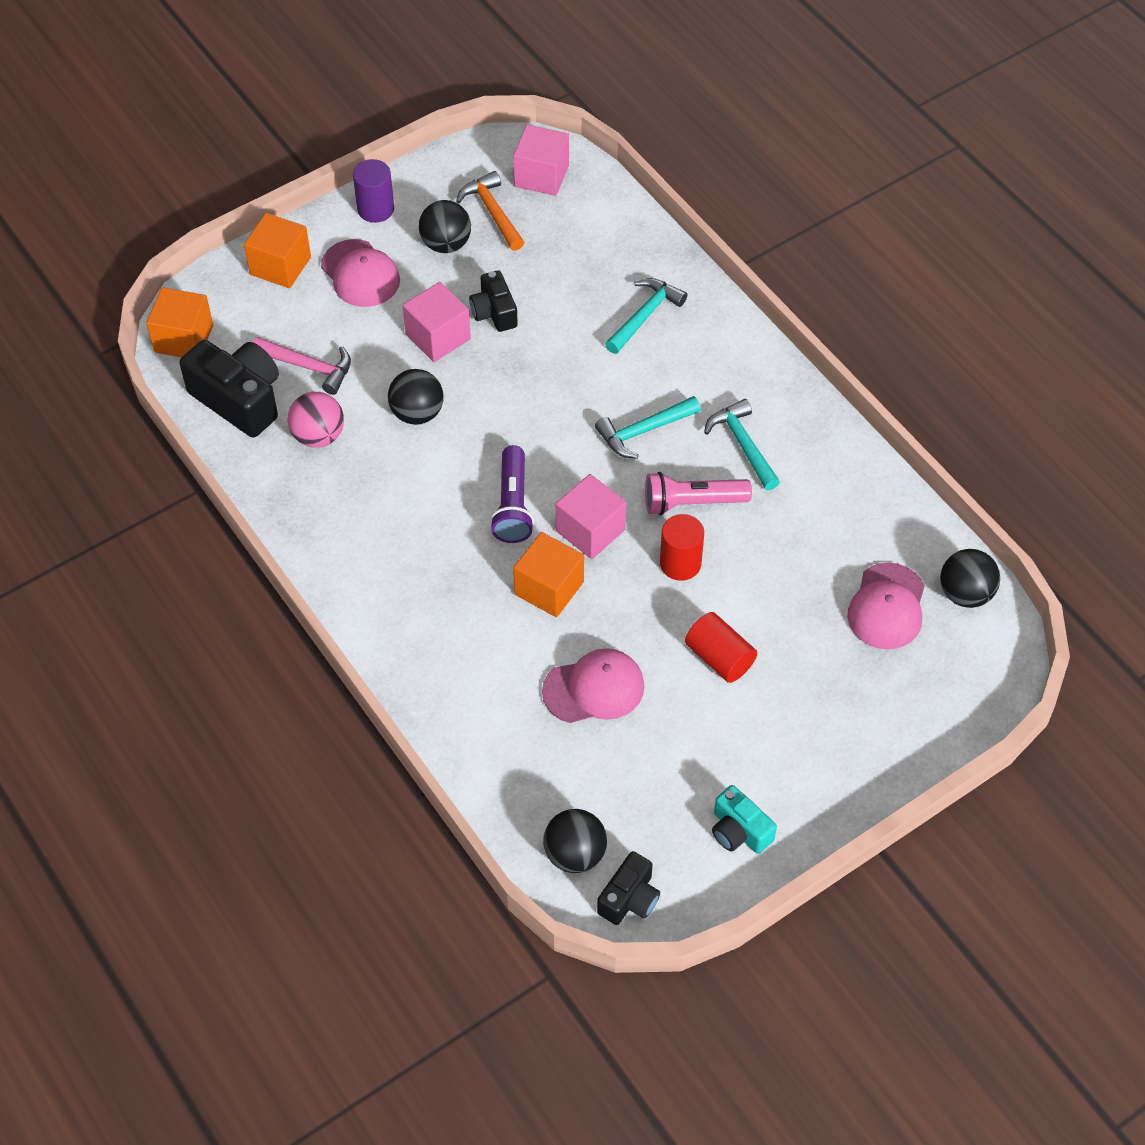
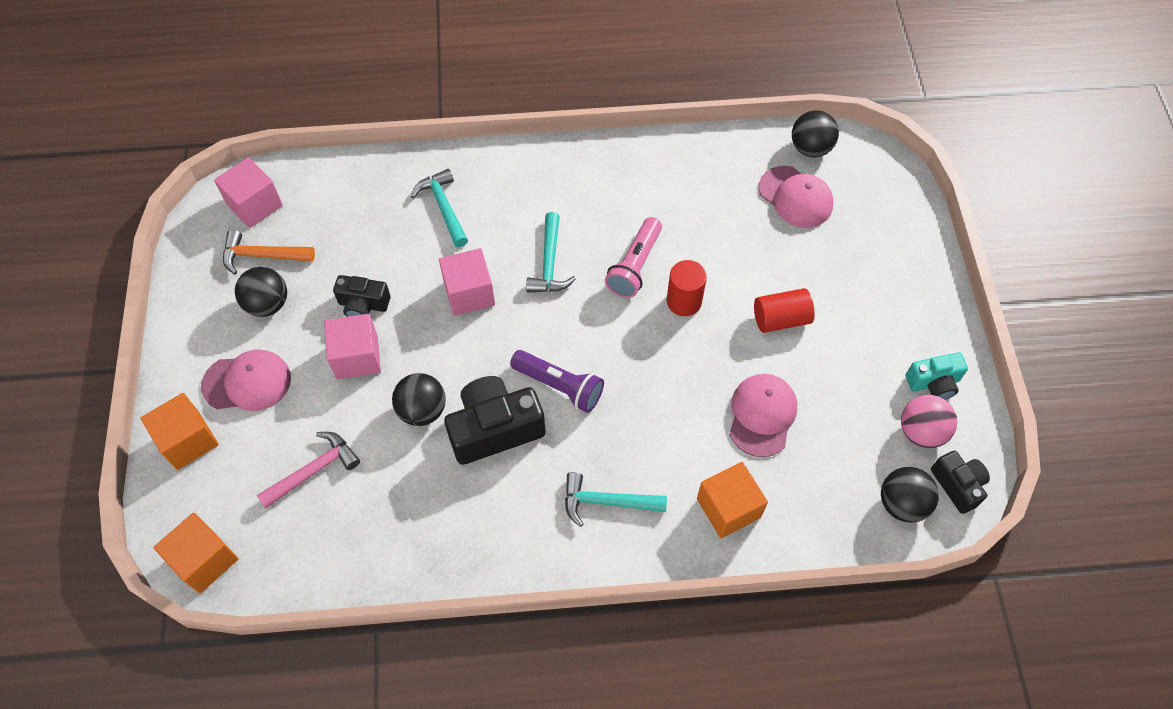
camera: 60 degrees left, 5 degrees up
black camera [179,340,279,438] -> black camera moved to [444,376,546,465]
pink ball [288,392,344,448] -> pink ball moved to [901,395,957,448]
purple cylinder [353,159,394,223] -> none
orange cube [513,532,584,617] -> orange cube moved to [697,462,768,538]
pink cube [556,474,627,559] -> pink cube moved to [439,248,495,316]
turquoise hammer [704,399,780,491] -> turquoise hammer moved to [565,472,667,527]

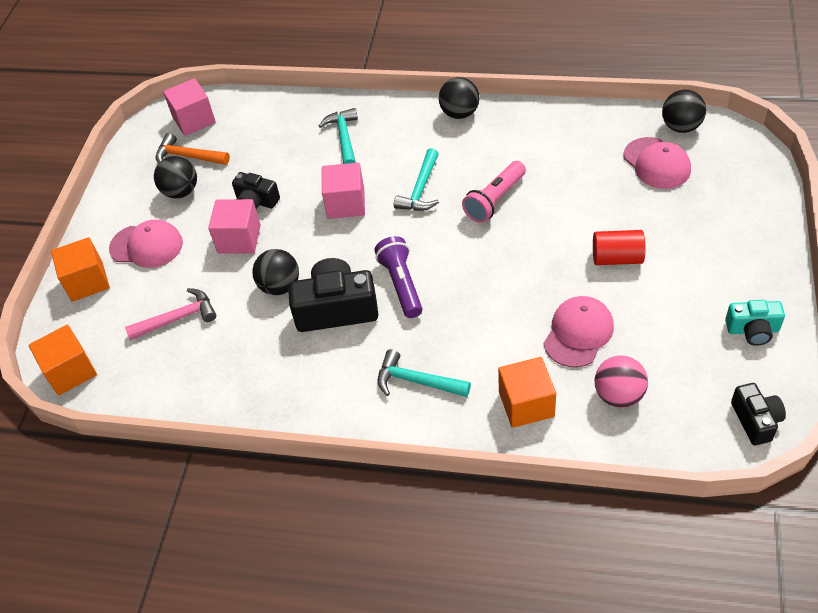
camera: 20 degrees right, 10 degrees down
purple flashlight [510,350,604,413] -> purple flashlight turned 150 degrees counterclockwise [375,236,423,318]
red cylinder [666,260,707,316] -> none
black ball [881,467,939,523] -> black ball moved to [439,77,480,119]
pink ball [901,395,957,448] -> pink ball moved to [595,355,648,408]

